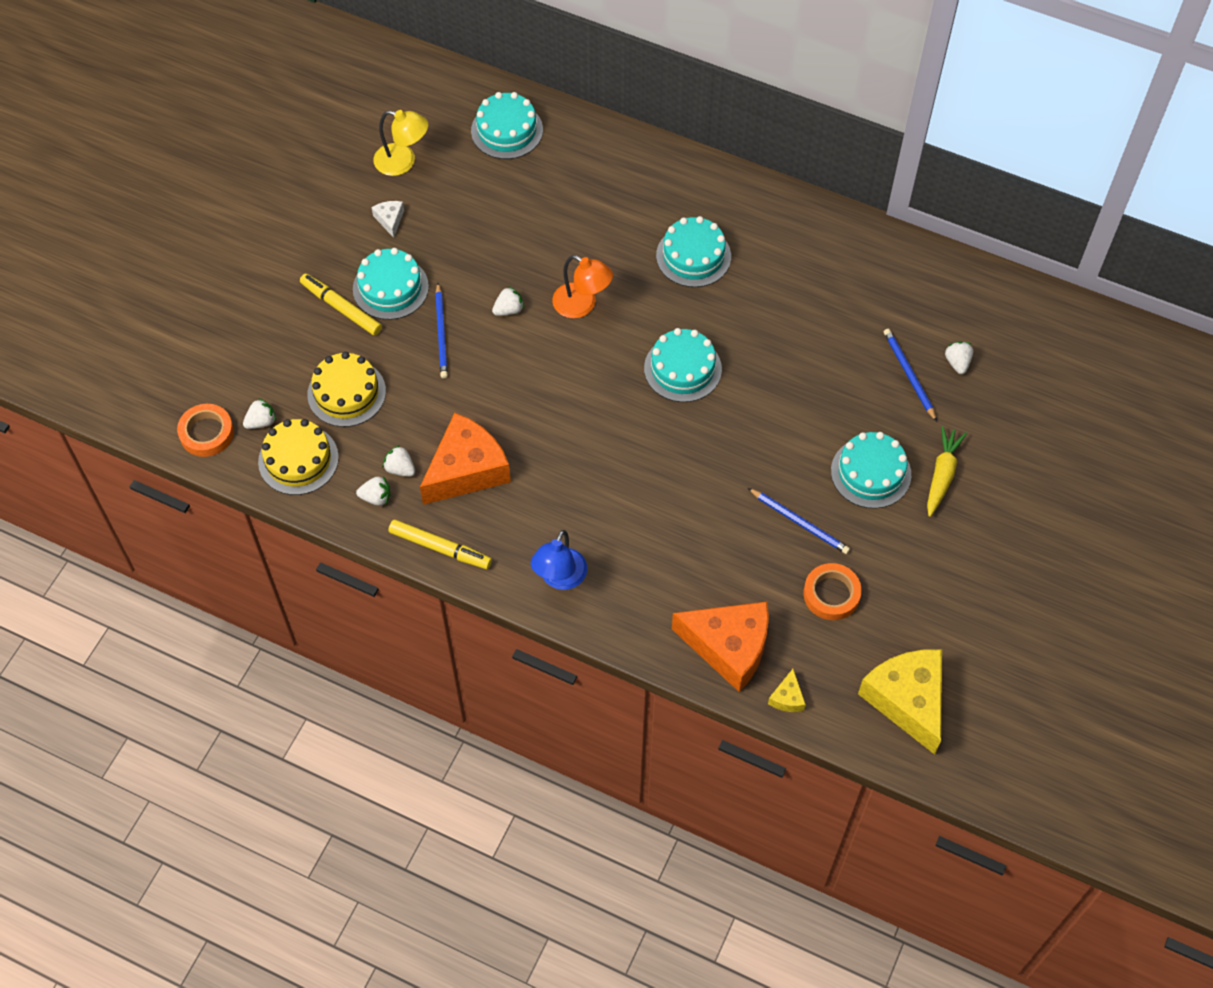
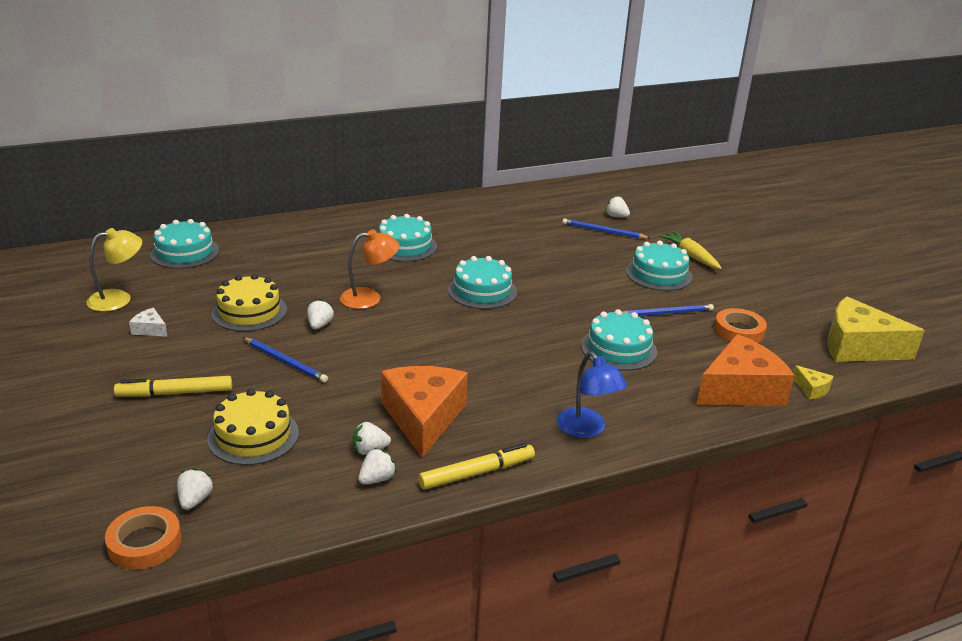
camera: 50 degrees left, 30 degrees down
yellow cake [258,419,339,495] -> yellow cake moved to [212,274,287,331]
turquoise cake [353,248,429,320] -> turquoise cake moved to [581,309,657,371]

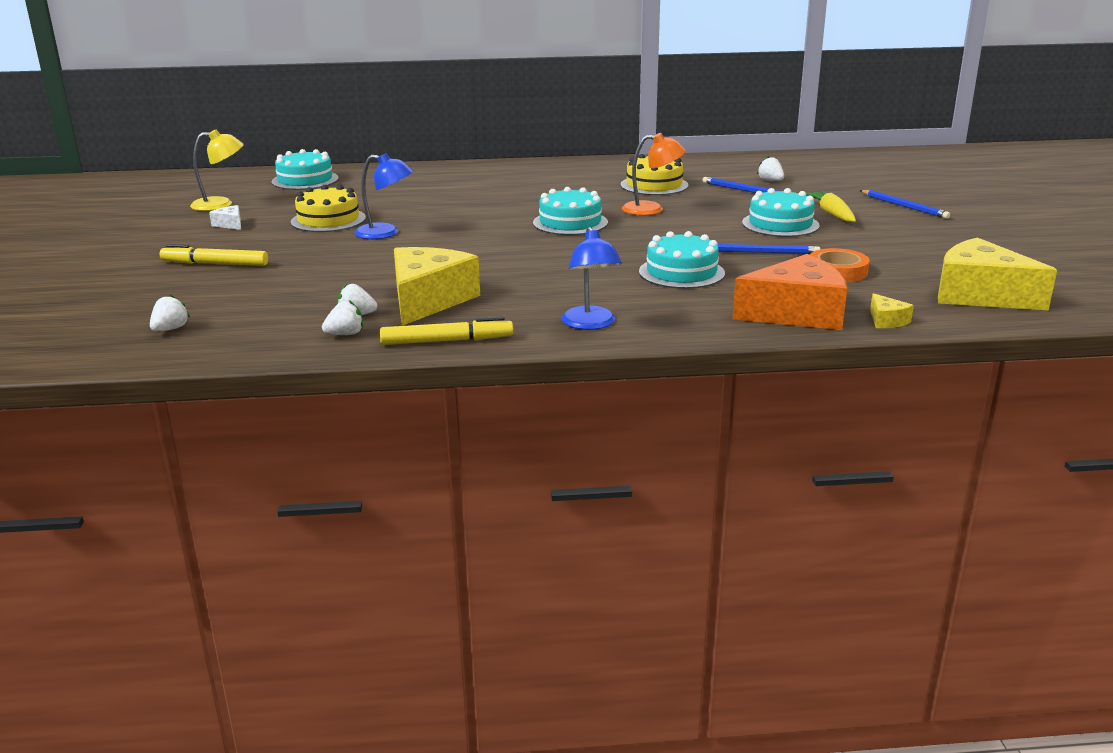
camera: 20 degrees right, 5 degrees down
orange tape [105,506,181,570] -> none
yellow cake [207,389,299,465] -> yellow cake moved to [621,154,688,195]
blue pencil [243,337,328,383] -> blue pencil moved to [860,190,950,219]
white strawberry [307,299,334,329] -> blue lamp [354,153,413,239]
orange lamp [340,229,400,309] -> orange lamp moved to [622,133,686,216]
turquoise cake [378,214,437,262] -> none
orange cheese [381,366,468,458] -> yellow cheese [394,247,480,326]

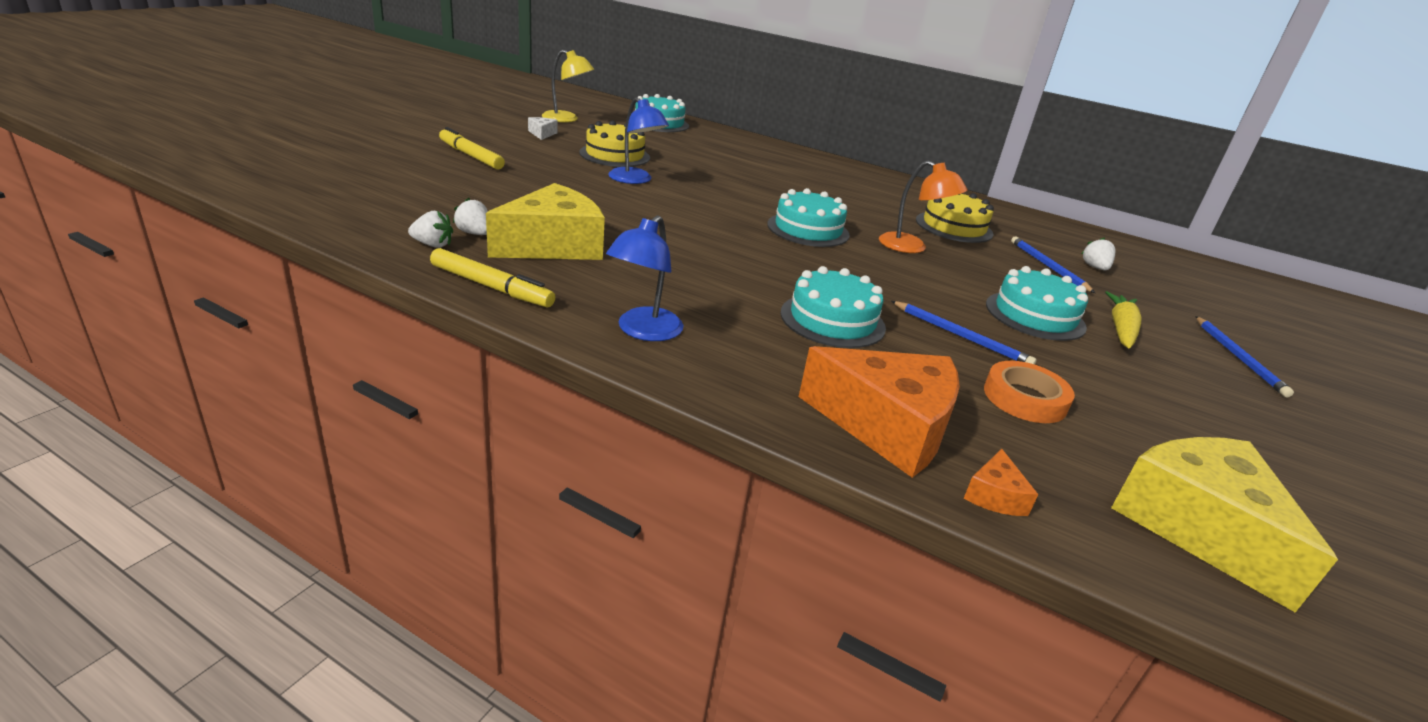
camera: 30 degrees right, 5 degrees up
white strawberry [150,294,190,332] -> none
yellow cheese [870,293,914,328] -> orange cheese [964,449,1038,516]

